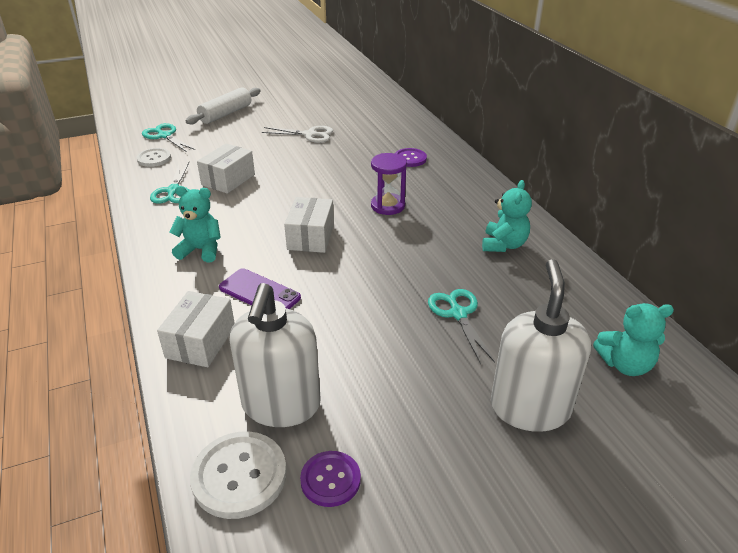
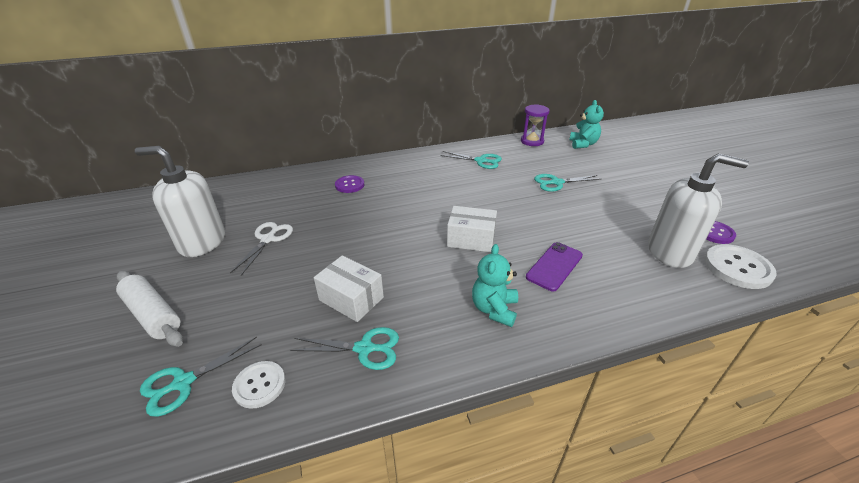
camera: 85 degrees left, 0 degrees up
white box [157,291,235,367] -> none
purple hourglass [371,153,407,215] -> purple hourglass moved to [521,104,550,146]
turquoise teddy bear [482,180,532,252] -> turquoise scissors [440,151,502,169]
white soap dispenser [491,259,591,432] -> white soap dispenser moved to [135,146,225,257]

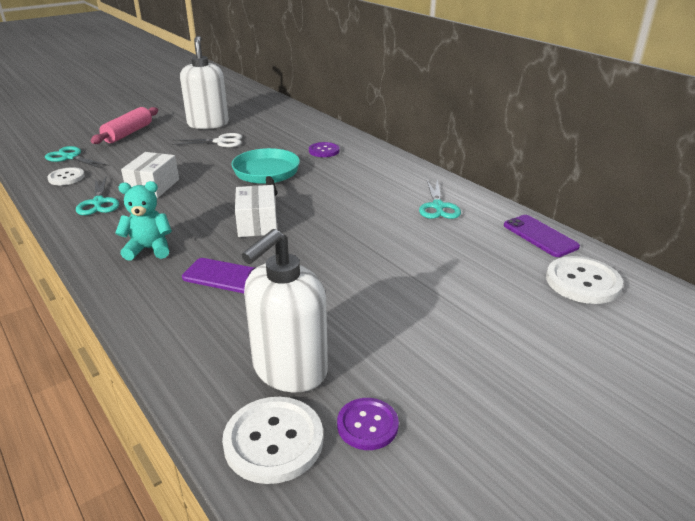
camera: 70 degrees right, 5 degrees down
white rolling pin [116,271,183,347] -> pink rolling pin [91,107,158,144]
purple hourglass [521,104,550,146] -> purple phone [504,215,580,257]
turquoise scissors [534,174,600,192] -> none
turquoise teddy bear [569,100,604,149] -> white button [546,256,623,304]
white soap dispenser [648,153,749,268] -> white soap dispenser turned 45 degrees clockwise [242,229,328,392]
none -> turquoise pan [231,148,300,196]

